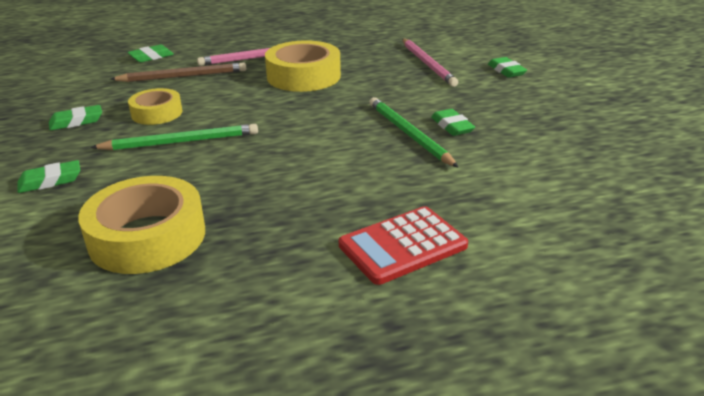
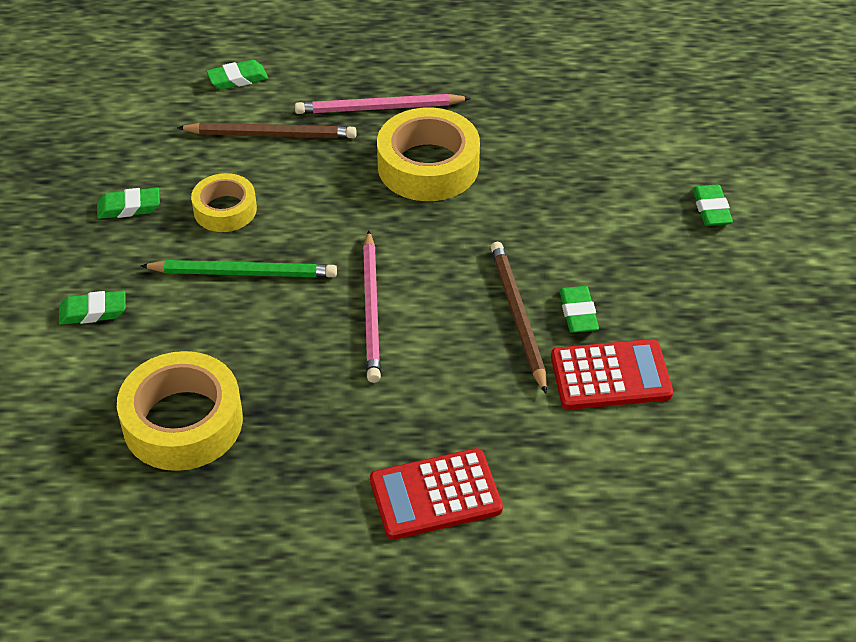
camera: 15 degrees right, 15 degrees up
green pencil [370,97,459,168] -> brown pencil [491,242,547,394]
pink pencil [402,39,458,87] -> pink pencil moved to [363,230,381,383]
none -> red calculator [551,339,673,410]

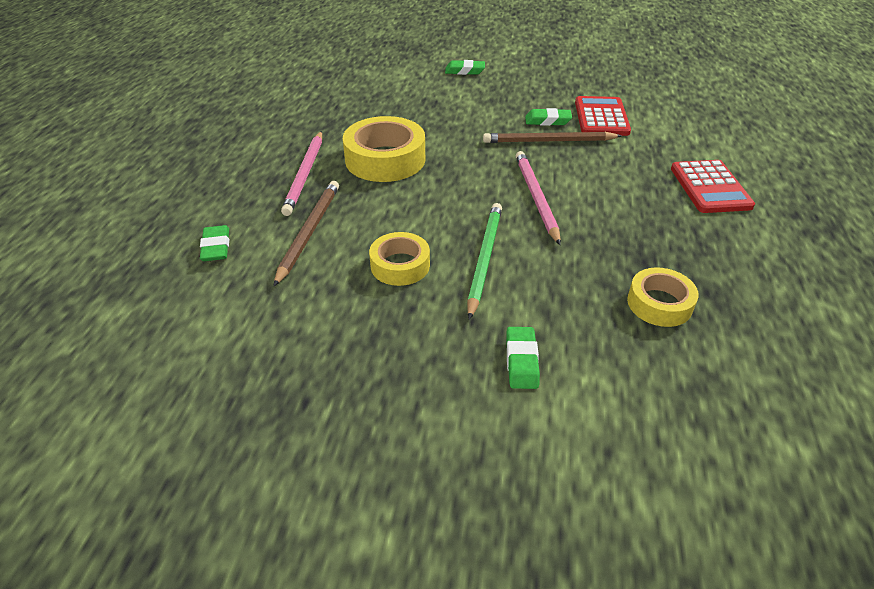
camera: 80 degrees left, 5 degrees down
green eraser [97,188,160,219] -> none
yellow tape [117,351,243,471] -> yellow tape [627,267,699,327], size x0.60
pink pencil [363,230,381,383] -> pink pencil turned 105 degrees counterclockwise [516,151,561,245]

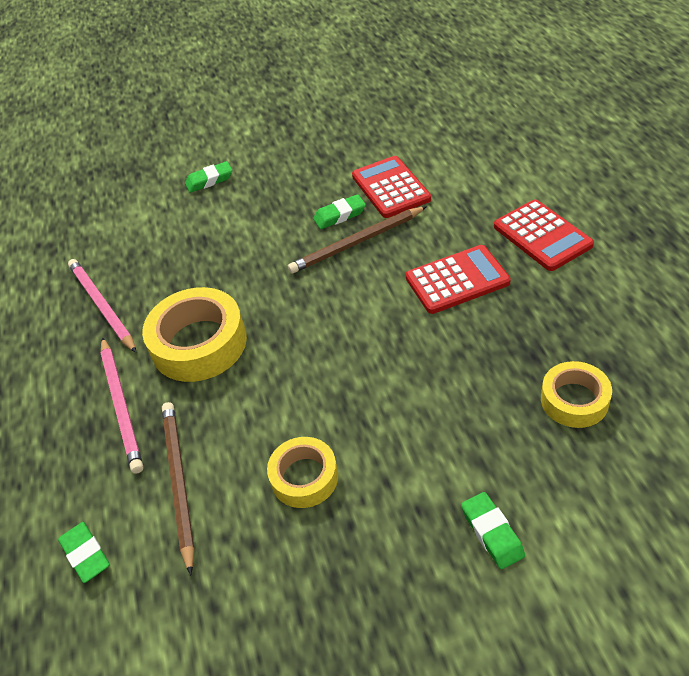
camera: 20 degrees left, 5 degrees up
green pencil [467,203,502,320] -> none
pink pencil [516,151,561,245] -> pink pencil moved to [68,259,137,353]
none -> red calculator [405,245,511,314]

